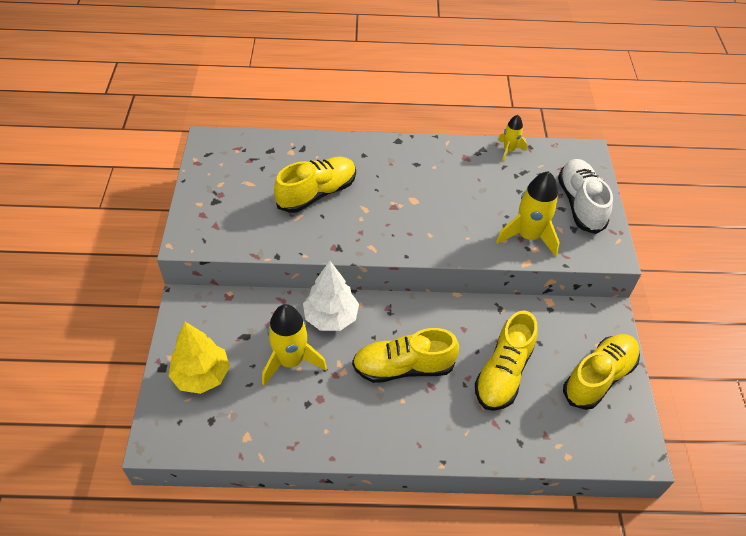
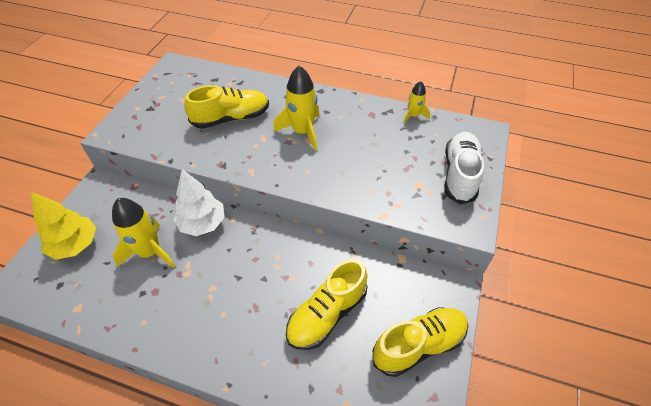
camera: 20 degrees right, 0 degrees up
yellow shoe [352,328,459,383] -> none
yellow rocket [496,171,560,257] -> yellow rocket moved to [274,66,320,151]

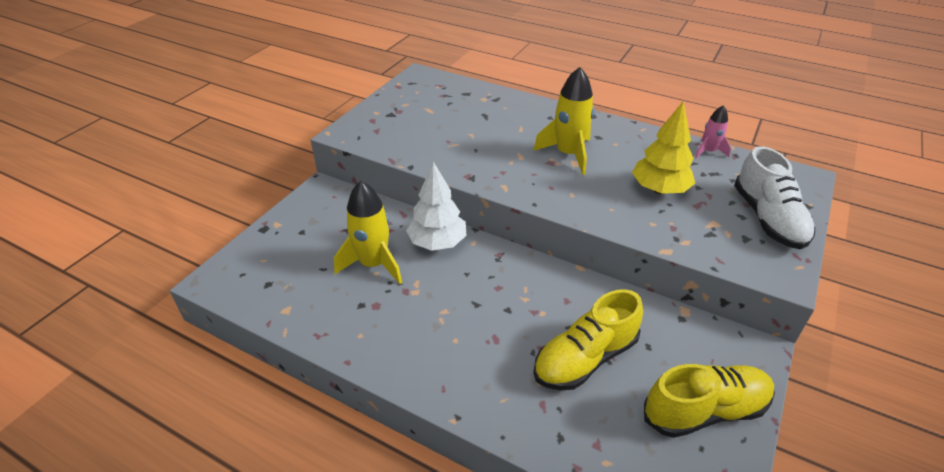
camera: 10 degrees right, 10 degrees down
yellow tree [31,192,96,260] -> yellow tree moved to [632,101,695,194]
yellow shoe [184,85,269,129] -> none
yellow rocket [403,81,430,124] -> pink rocket [695,105,731,159]
white shoe [445,132,484,205] -> white shoe turned 150 degrees clockwise [734,146,815,249]

